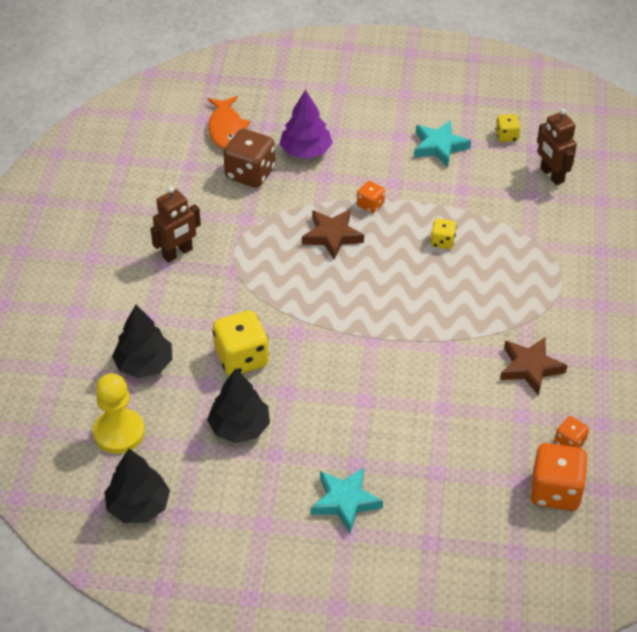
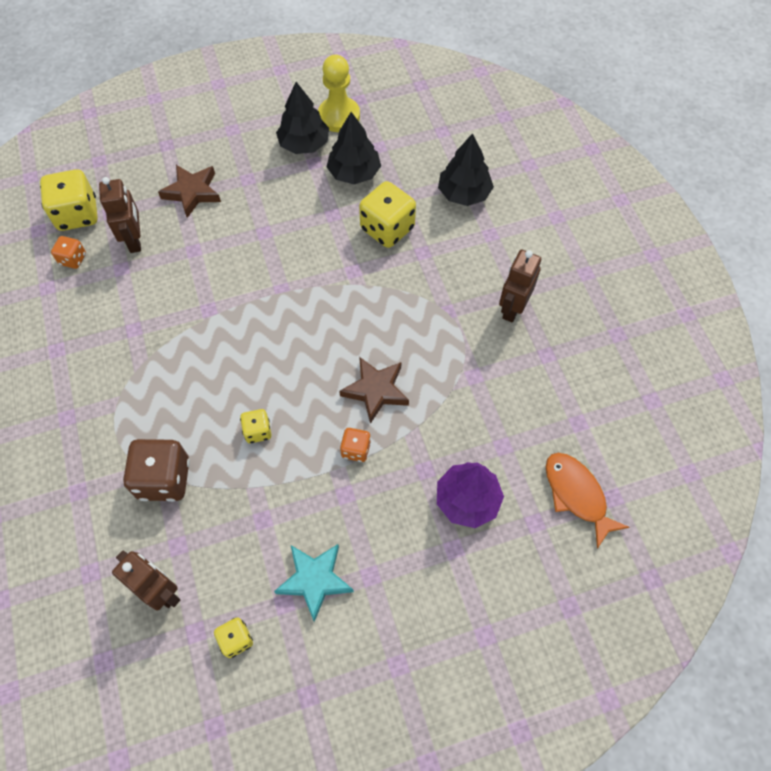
camera: 155 degrees right, 15 degrees up
yellow pawn [93,373,145,454] -> yellow pawn moved to [318,54,360,132]
black tree [104,449,170,523] -> black tree moved to [276,82,329,154]
brown dice [223,129,275,188] -> brown dice moved to [123,439,190,502]
turquoise star [311,467,383,533] -> none
brown star [500,337,568,396] -> brown star moved to [158,165,221,218]
orange dice [530,443,588,511] -> yellow dice [40,169,98,231]
none -> brown robot [99,177,141,253]

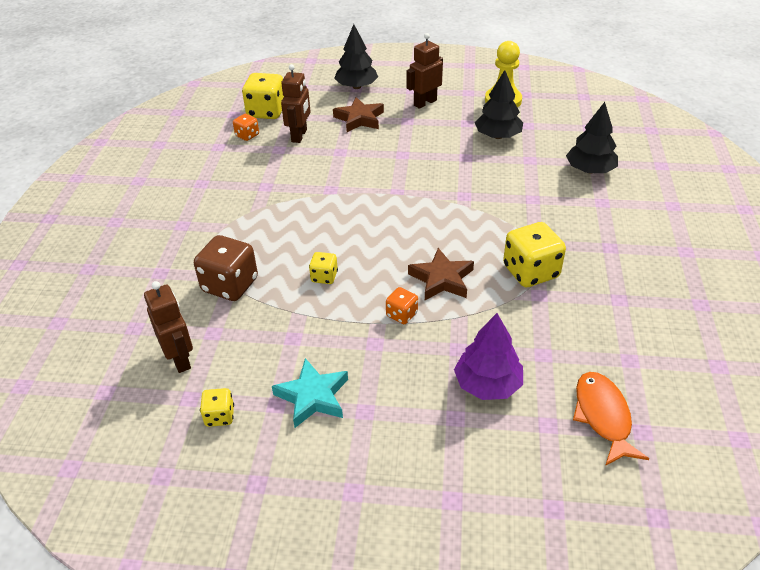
camera: 25 degrees right, 20 degrees down
black tree [276,82,329,154] -> black tree moved to [334,24,378,89]
yellow dice [359,181,416,248] -> yellow dice moved to [503,222,566,287]
brown robot [499,250,541,322] -> brown robot moved to [407,33,443,109]

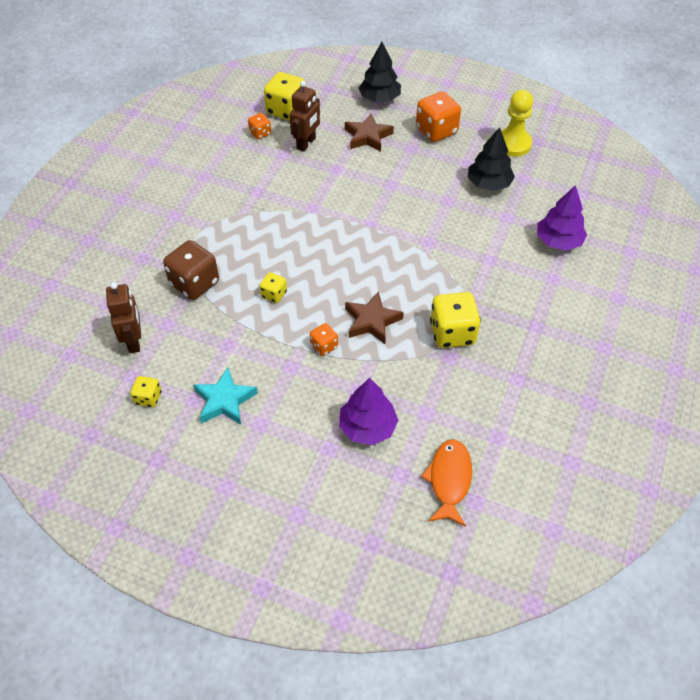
camera: 15 degrees right, 10 degrees up
brown robot [407,33,443,109] -> orange dice [416,91,461,142]
black tree [566,102,618,174] -> purple tree [537,185,587,251]

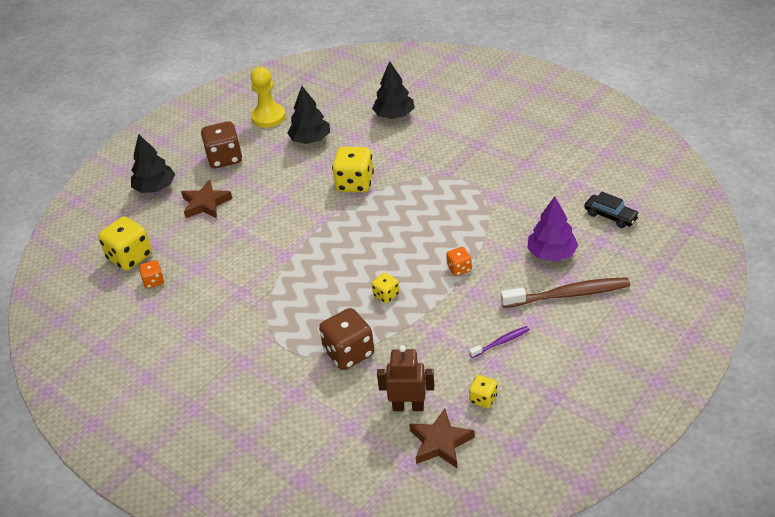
camera: 70 degrees left, 10 degrees down
turquoise star [193,368,258,425] -> purple toothbrush [469,326,530,358]
brown robot [289,81,320,152] -> none
brown star [345,291,404,344] -> brown star moved to [409,409,475,468]
orange dice [416,91,461,142] -> brown dice [201,121,242,168]
orange fish [421,439,472,527] -> black car [584,192,640,228]
yellow dice [430,292,481,348] -> yellow dice moved to [332,147,374,192]
purple tree [537,185,587,251] -> black tree [372,61,415,119]
none -> brown toothbrush [501,277,630,308]

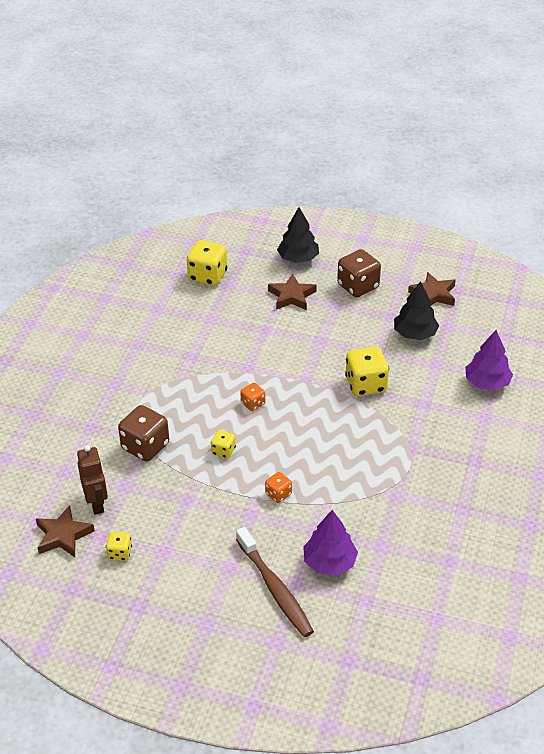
camera: 65 degrees right, 0 degrees up
orange dice [139,260,164,289] -> orange dice moved to [240,383,265,411]
yellow pawn [251,67,286,128] -> brown star [408,272,456,306]
black tree [372,61,415,119] -> purple tree [465,330,513,391]
purple toothbrush [469,326,530,358] -> none
black car [584,192,640,228] -> none

